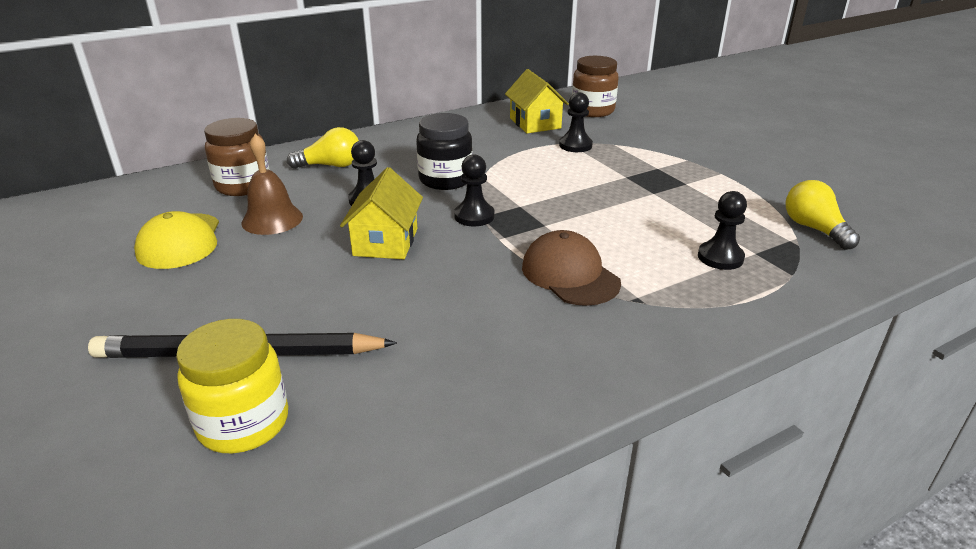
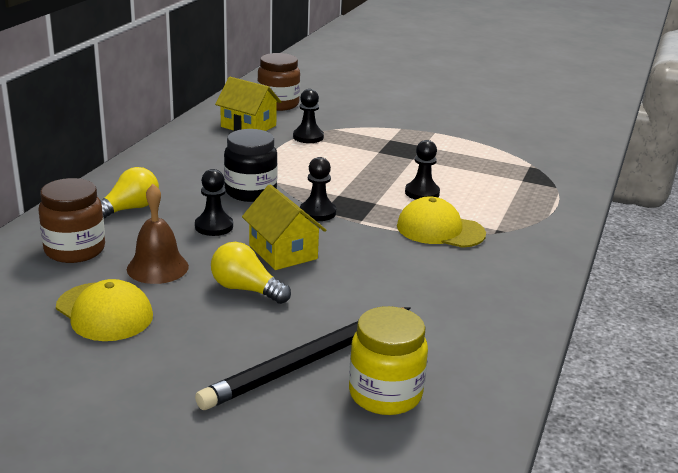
camera: 40 degrees left, 5 degrees down
brown cap [522,230,621,306] -> yellow cap [397,197,486,248]
black pawn [698,191,747,270] -> black pawn moved to [405,140,440,200]
yellow light bulb [786,180,860,250] -> yellow light bulb moved to [211,242,291,304]

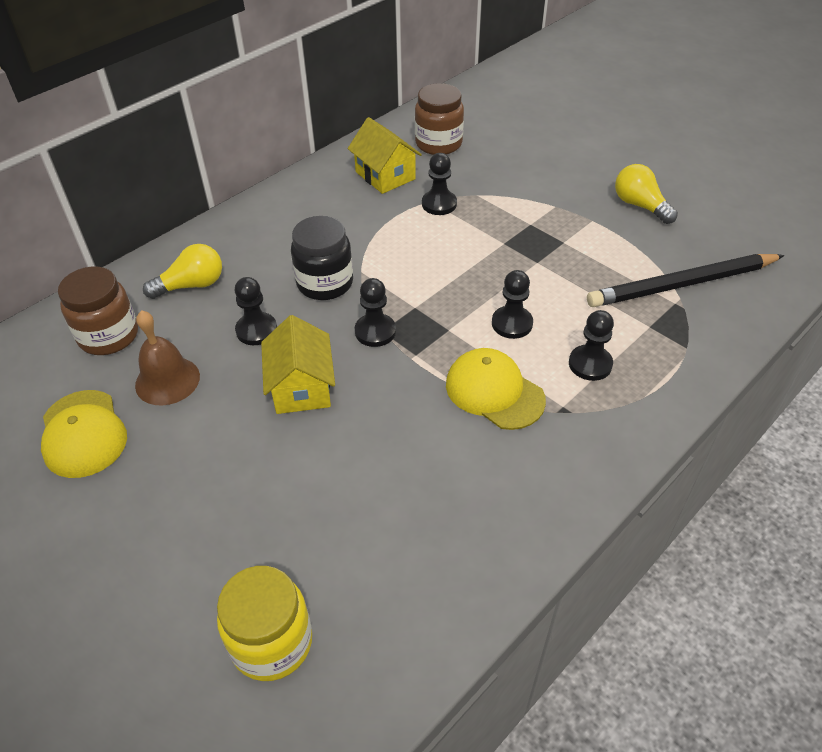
camera: 25 degrees right, 20 degrees up
black pencil [195,307,411,410] -> black pencil moved to [587,254,785,307]
yellow light bulb [211,242,291,304] -> yellow light bulb moved to [615,164,678,224]
none -> black pawn [569,310,614,381]

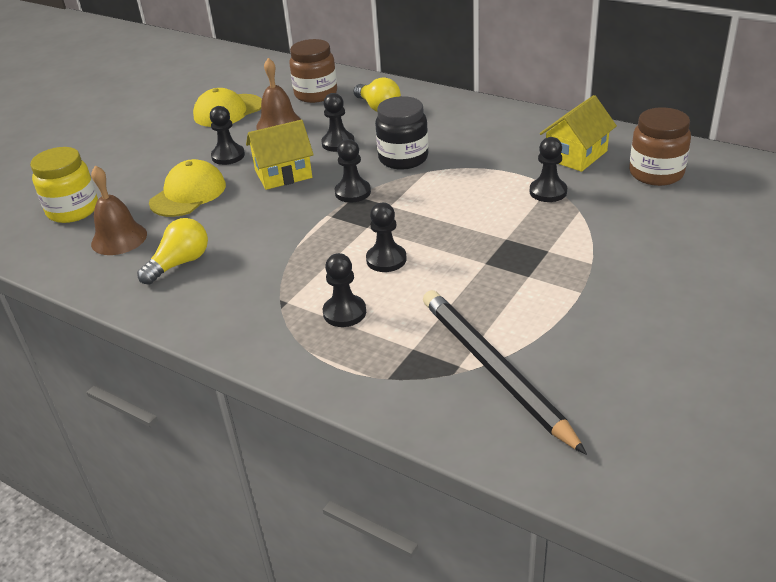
camera: 80 degrees right, 10 degrees down
yellow cap [446,348,546,430] -> yellow cap moved to [149,159,226,217]
yellow light bulb [615,164,678,224] -> yellow light bulb moved to [137,218,208,285]
none -> brown bell [91,165,147,255]
none -> black pawn [210,106,245,165]

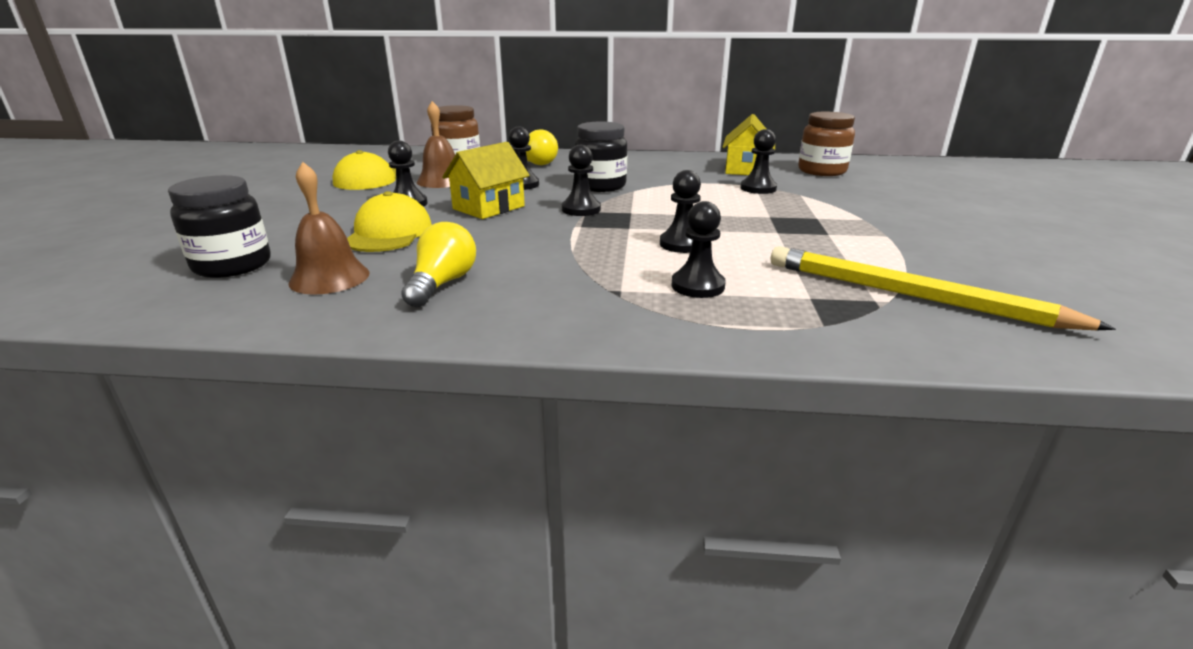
camera: 30 degrees left, 10 degrees down
yellow jar [30,147,98,223] -> black jar [168,175,271,278]
black pencil [423,290,587,455] -> yellow pencil [771,246,1116,330]

